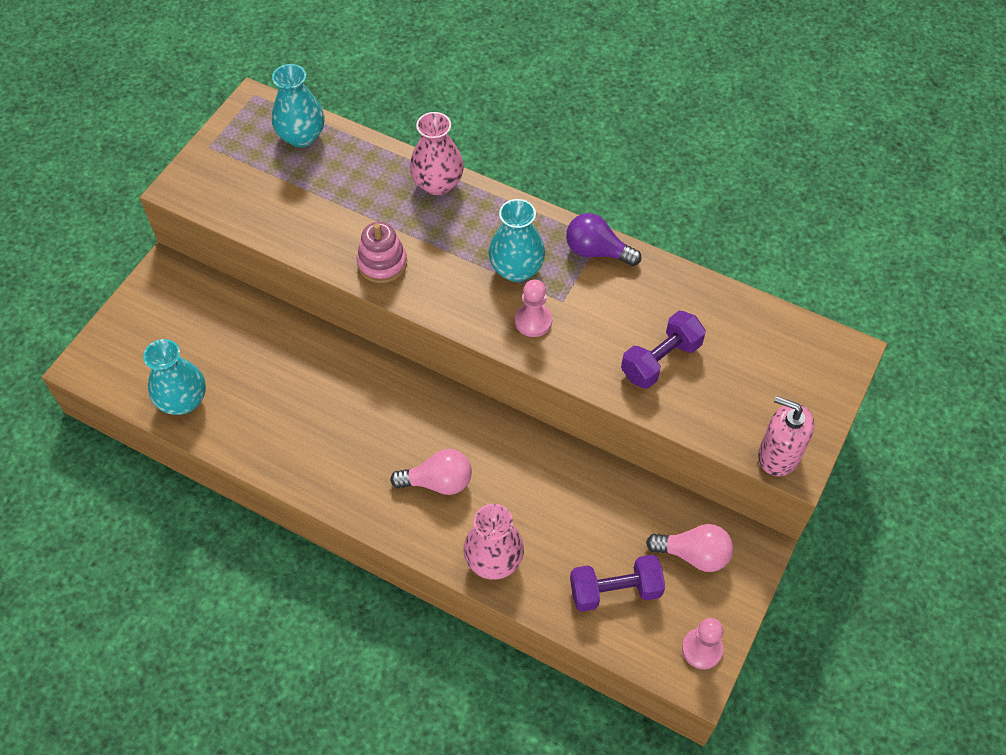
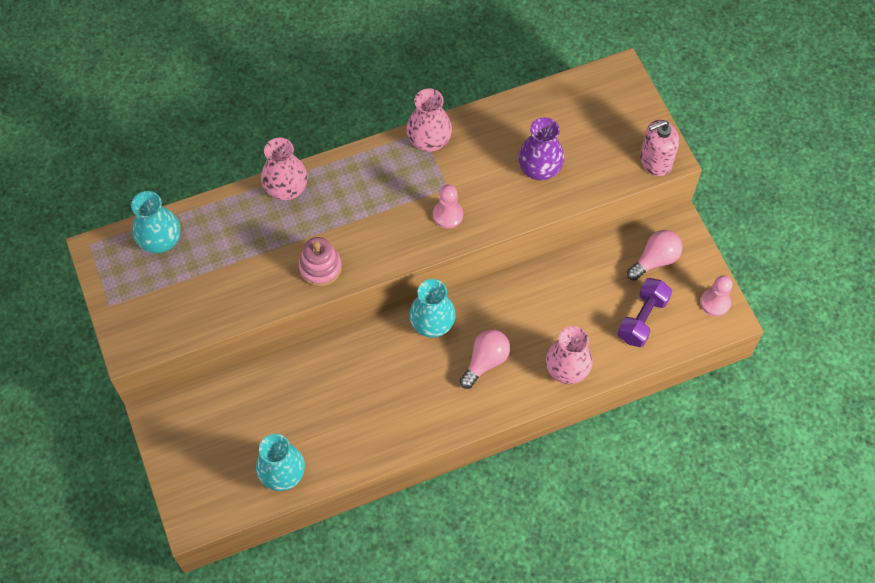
camera: 50 degrees left, 5 degrees up
turquoise vase [489,199,545,282] -> turquoise vase moved to [409,279,456,338]
purple light bulb [566,213,641,266] -> pink vase [406,88,452,152]
purple dumbbell [621,311,706,389] -> purple vase [518,117,564,180]

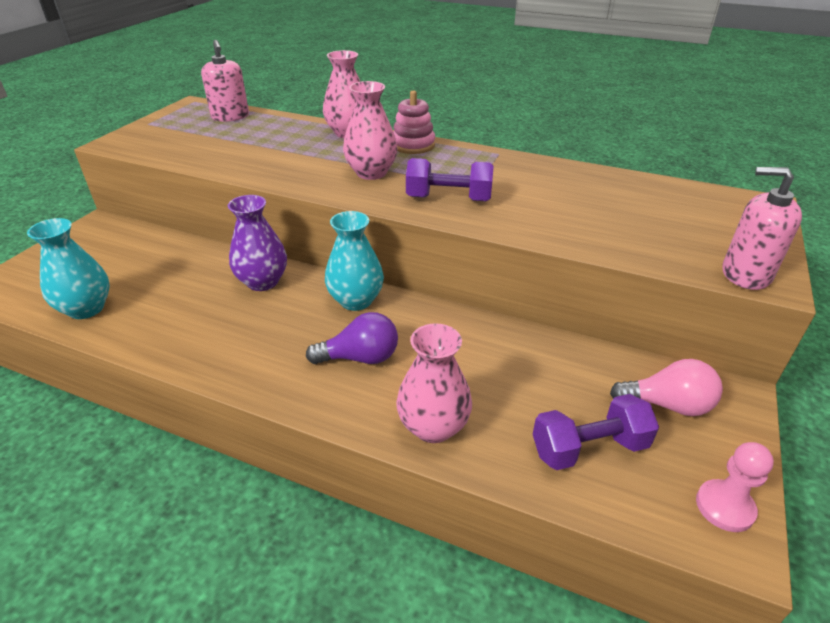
camera: 45 degrees right, 25 degrees down
turquoise vase [131,191,180,253] -> pink soap dispenser [201,40,249,122]
pink stacking toy [299,237,342,286] -> pink stacking toy moved to [393,91,435,154]
pink vase [406,88,452,152] -> pink vase moved to [343,81,398,180]
pink pawn [433,185,463,229] -> purple dumbbell [406,158,494,201]
pink light bulb [460,330,510,389] -> purple light bulb [306,312,398,364]
purple vase [518,117,564,180] -> purple vase moved to [228,195,287,291]

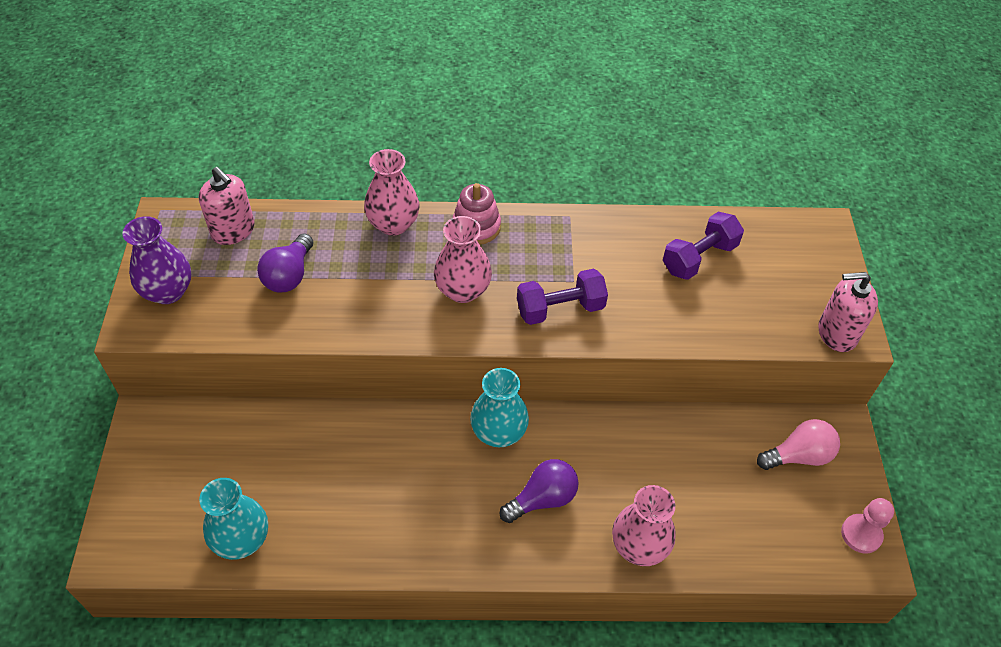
camera: 25 degrees left, 15 degrees up
purple vase [228,195,287,291] -> purple vase moved to [122,216,191,304]
purple dumbbell [533,394,659,470] -> purple dumbbell moved to [663,212,744,280]
none -> purple light bulb [257,233,313,292]

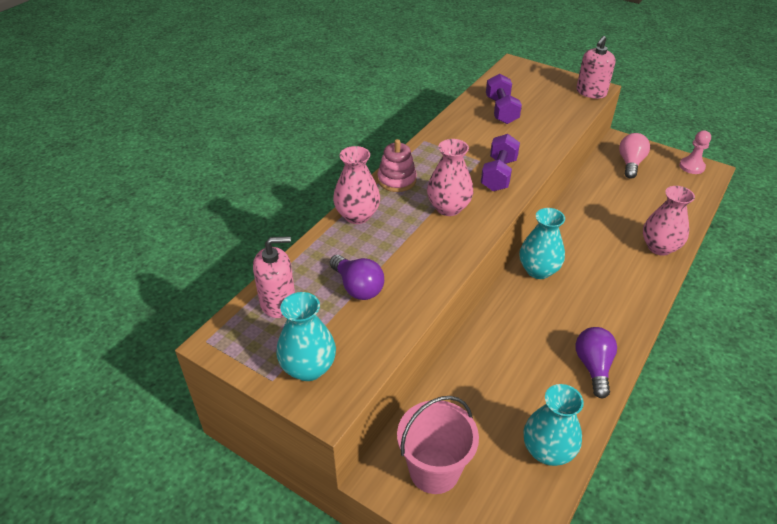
camera: 55 degrees left, 10 degrees down
purple vase [122,216,191,304] -> turquoise vase [276,292,336,381]
purple light bulb [500,459,579,523] -> purple light bulb moved to [575,327,617,399]
none -> pink bucket [397,396,479,494]

